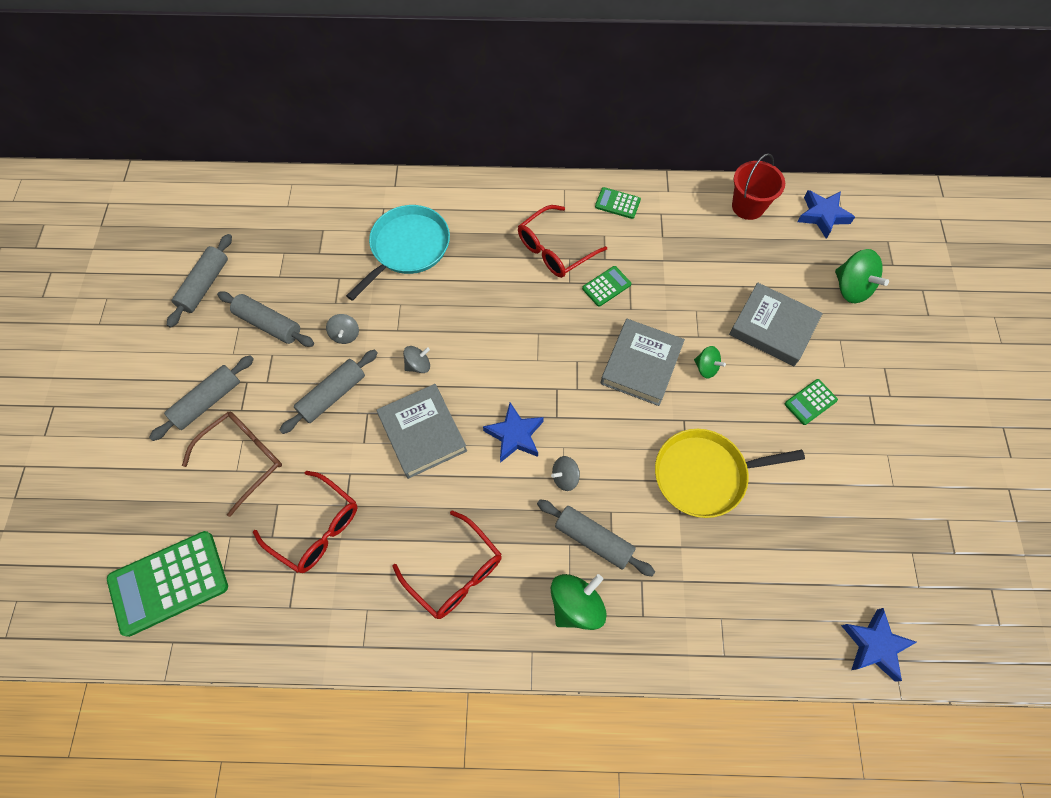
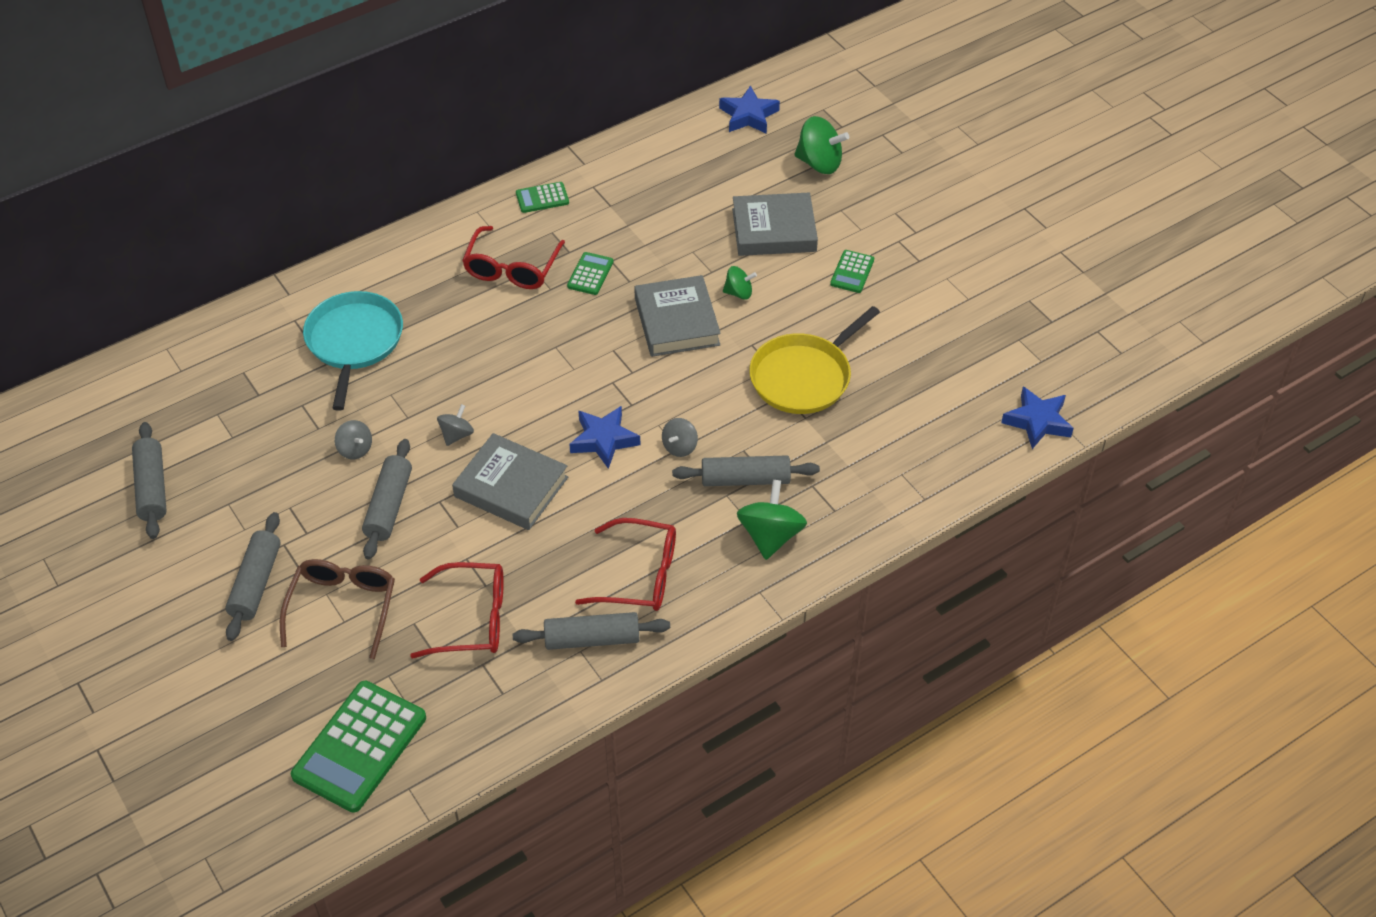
camera: 35 degrees left, 15 degrees down
grey rolling pin [217,291,314,347] -> grey rolling pin moved to [513,612,670,650]
red bucket [732,153,785,220] -> none

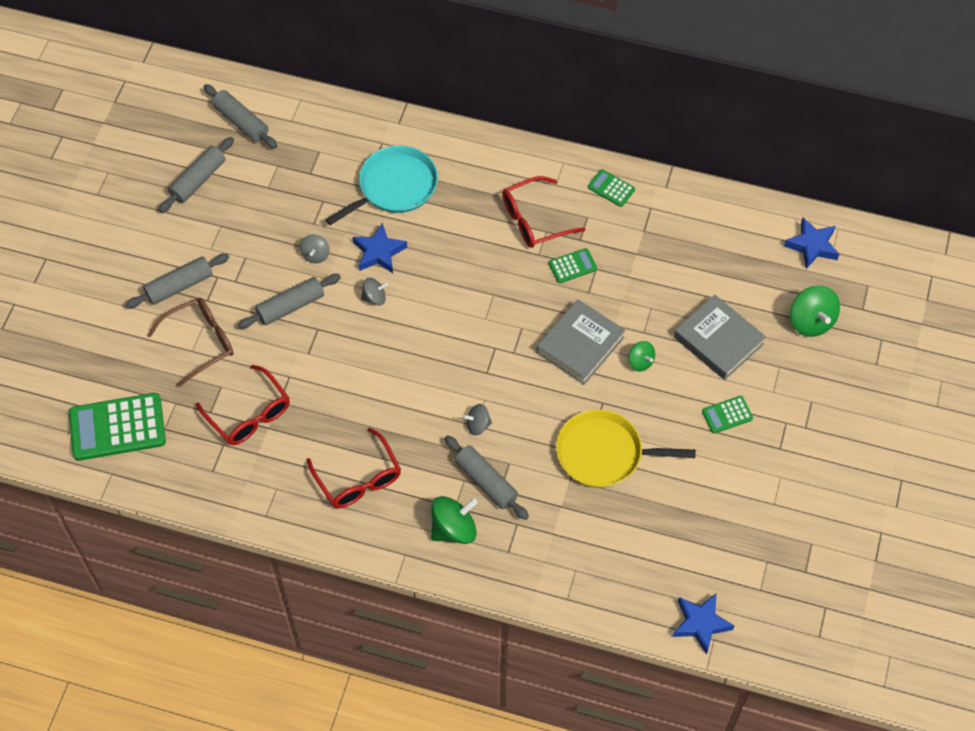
camera: 50 degrees right, 10 degrees up
grey book [452,433,568,530] -> none
grey rolling pin [513,612,670,650] -> grey rolling pin moved to [204,84,277,149]
blue star [569,406,641,469] -> blue star moved to [353,223,407,273]

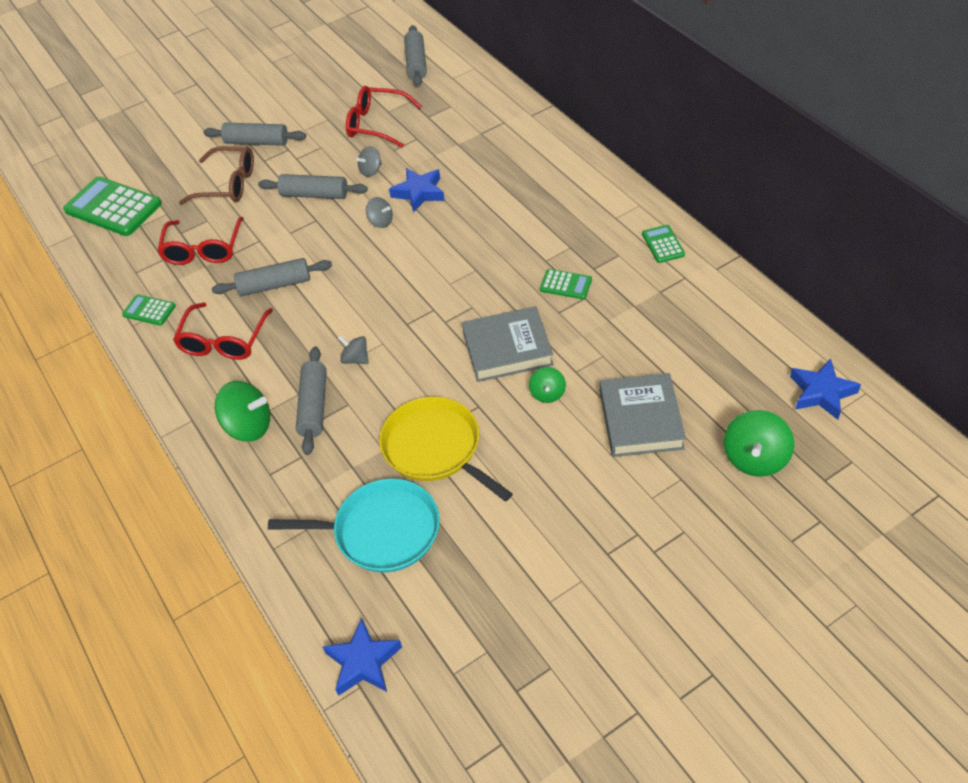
camera: 45 degrees right, 10 degrees down
grey rolling pin [159,137,234,213] -> grey rolling pin moved to [212,258,332,296]
turquoise pan [325,145,438,225] -> turquoise pan moved to [268,478,440,573]
red glasses [502,176,585,248] -> red glasses moved to [346,86,422,148]
green calculator [702,396,753,434] -> green calculator moved to [122,294,176,326]

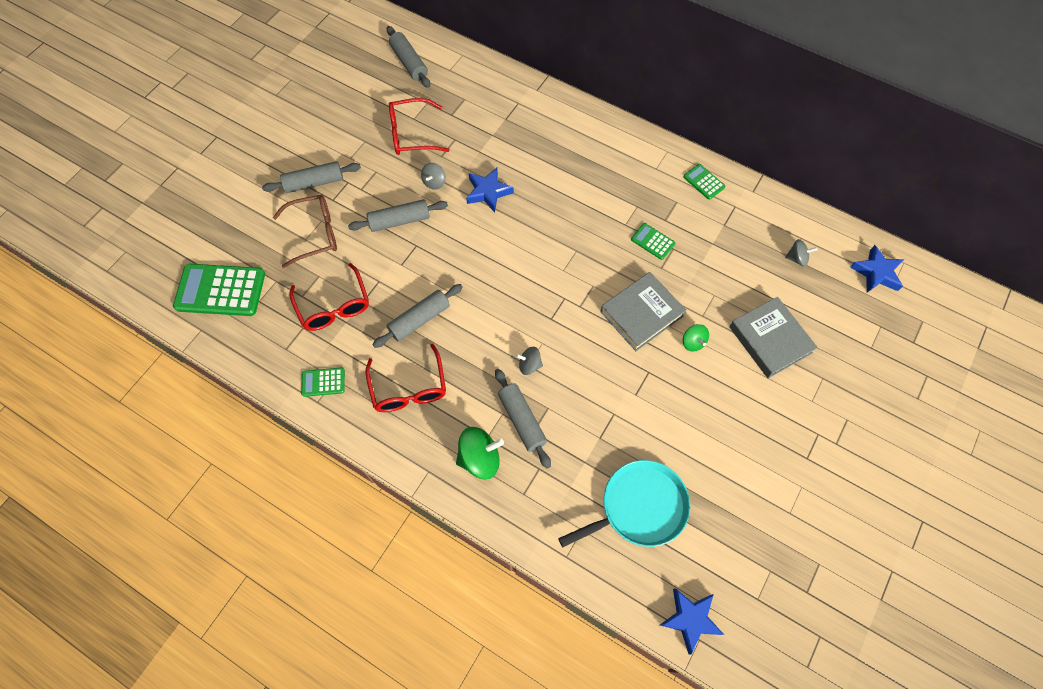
camera: 30 degrees left, 15 degrees up
grey spinning top [366,197,393,228] -> grey spinning top moved to [785,239,818,266]
yellow pan [379,396,513,502] -> none
green calculator [540,269,592,299] -> green calculator turned 135 degrees counterclockwise [631,223,675,260]
green spinning top [724,410,794,477] -> none

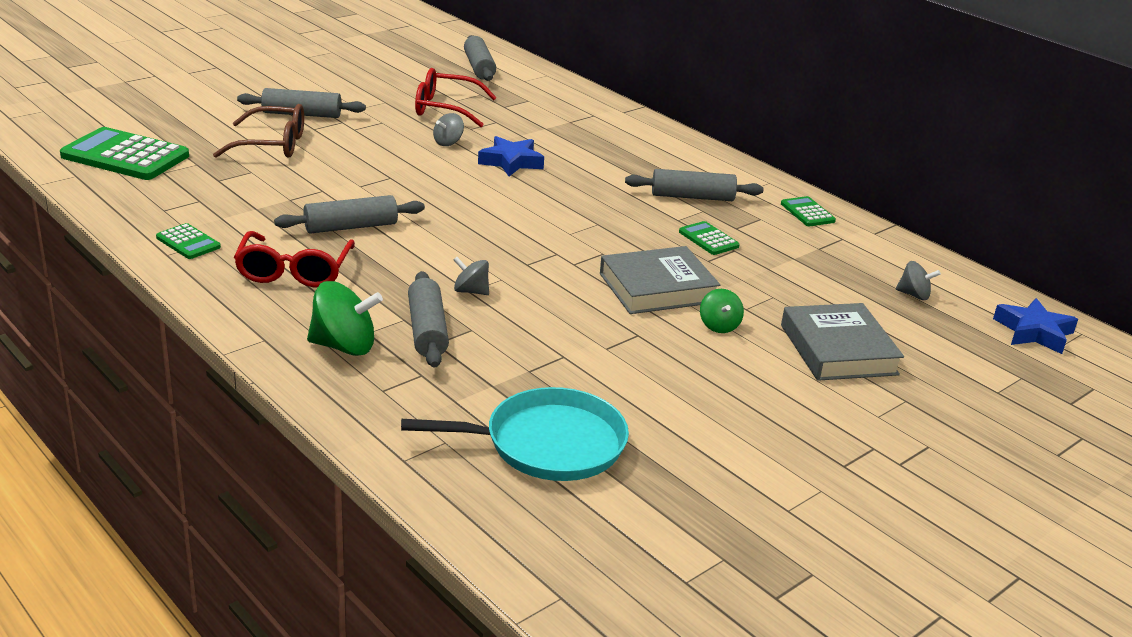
camera: 15 degrees right, 35 degrees down
red glasses [289,263,369,331] -> none
green calculator [301,368,345,397] -> green calculator turned 150 degrees counterclockwise [156,223,221,259]
grey rolling pin [348,199,448,232] -> grey rolling pin moved to [625,169,764,201]
blue star [660,588,724,654] -> none

